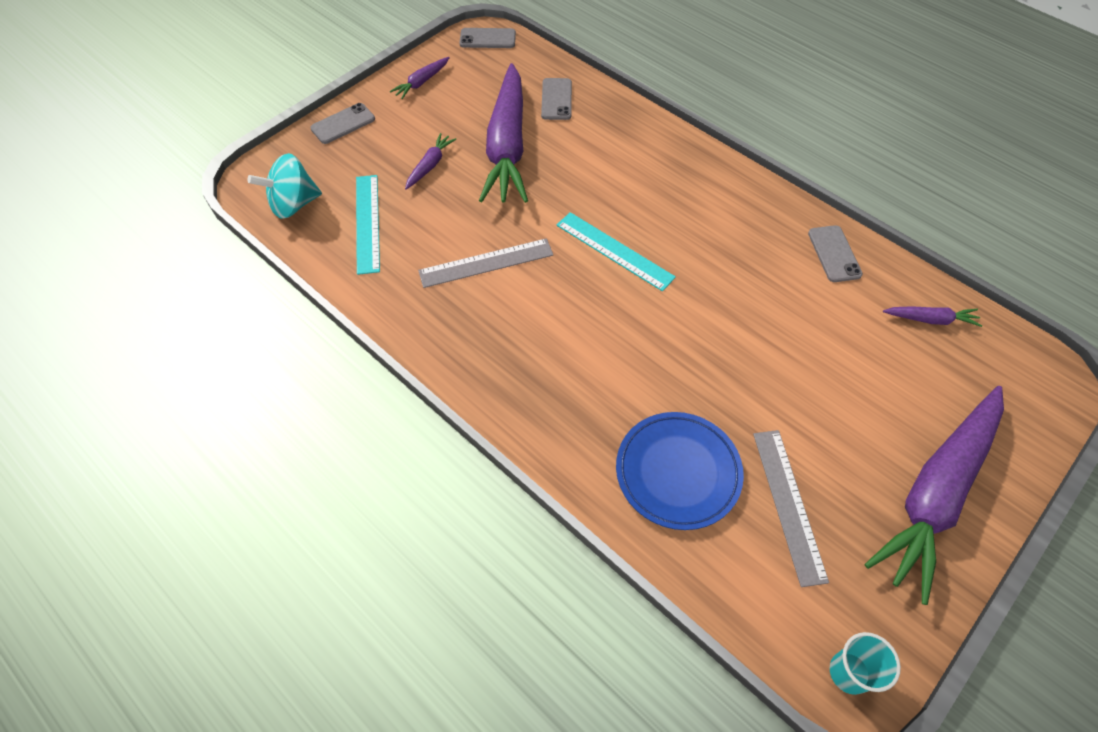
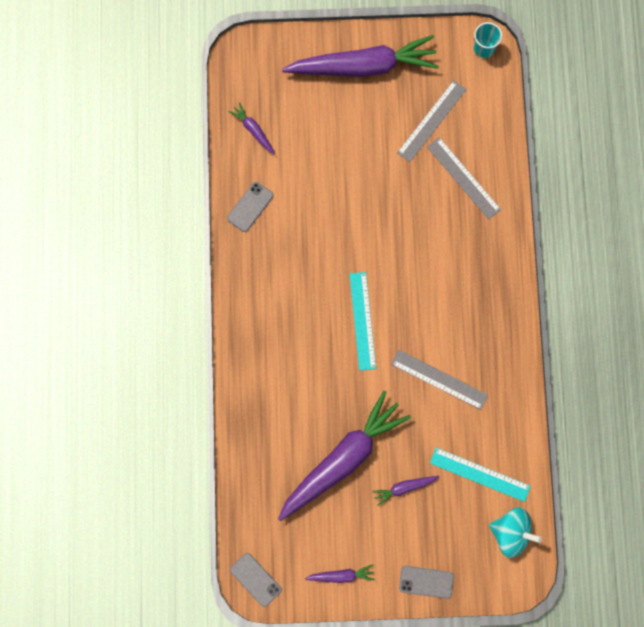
camera: 135 degrees left, 20 degrees up
turquoise ruler [356,175,380,275] -> turquoise ruler turned 75 degrees clockwise [430,448,531,502]
grey phone [541,78,572,120] -> none
blue plate [616,412,744,530] -> grey ruler [427,137,501,220]

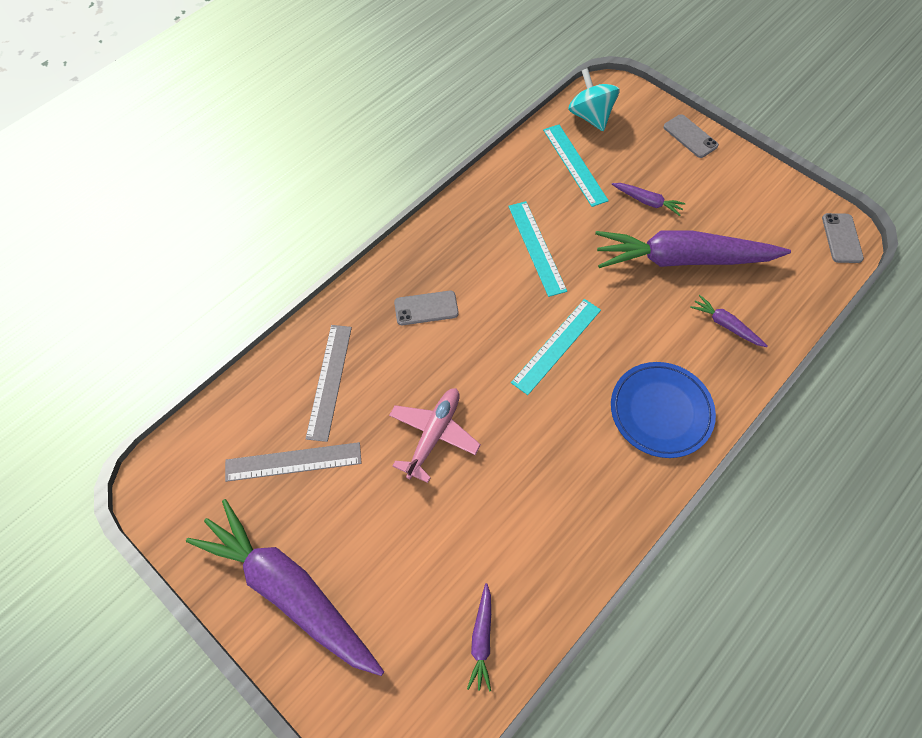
camera: 135 degrees left, 15 degrees down
grey phone [227,182,274,232] -> grey phone moved to [394,291,459,325]
purple carrot [305,564,375,583] -> purple carrot moved to [690,295,767,347]
grey ruler [391,350,488,410] -> turquoise ruler [508,201,567,297]
turquoise cup [474,22,502,58] -> none
none -> pink plane [389,388,481,483]
none -> blue plate [611,362,716,458]

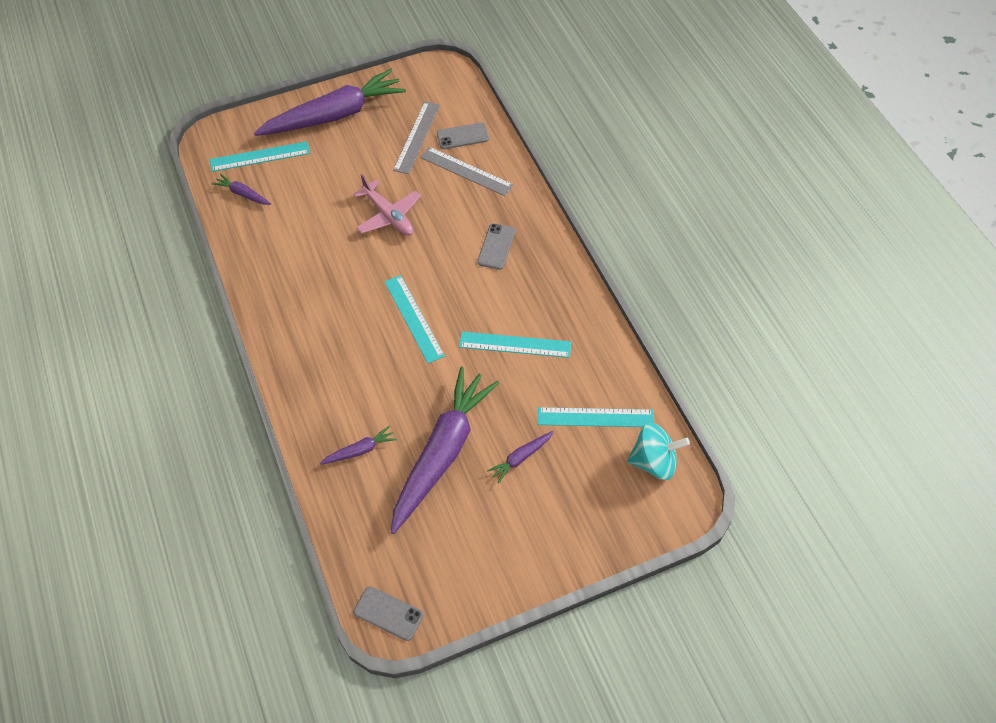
camera: 115 degrees right, 5 degrees down
blue plate [611,362,716,458] -> none
grey phone [664,114,719,158] -> grey phone moved to [437,123,489,149]
none -> turquoise ruler [210,141,310,172]

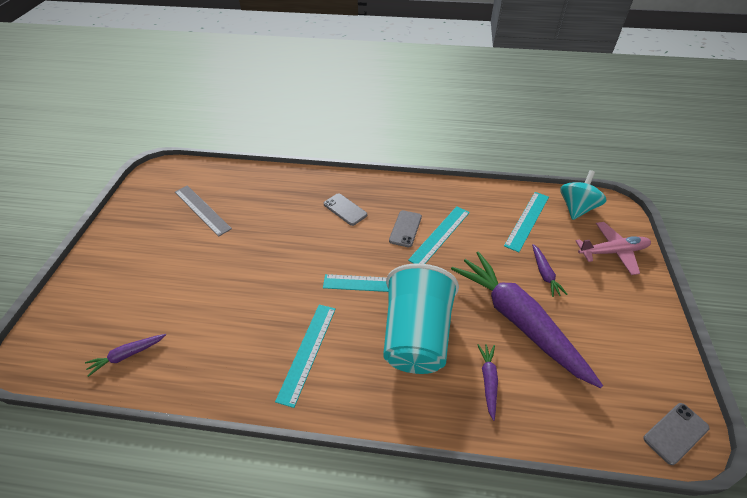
camera: 60 degrees left, 10 degrees down
turquoise ruler [210,141,310,172] -> turquoise ruler moved to [275,304,336,408]
purple carrot [254,69,406,136] -> none
pink plane [353,174,421,236] -> pink plane moved to [576,222,651,275]
grey ruler [420,147,514,196] -> none
grey phone [437,123,489,149] -> grey phone moved to [389,210,422,247]
none -> turquoise cup [383,263,459,374]

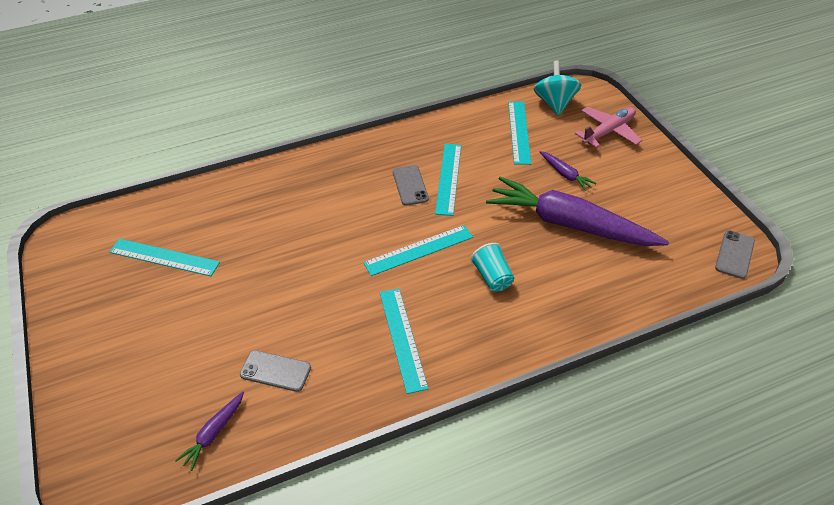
camera: 30 degrees left, 0 degrees up
grey ruler [175,185,232,237] -> turquoise ruler [109,239,220,276]
grey phone [324,193,367,226] -> grey phone moved to [240,350,311,392]
turquoise cup [383,263,459,374] -> turquoise cup [471,243,514,292], size x0.44
purple carrot [477,344,498,421] -> none

